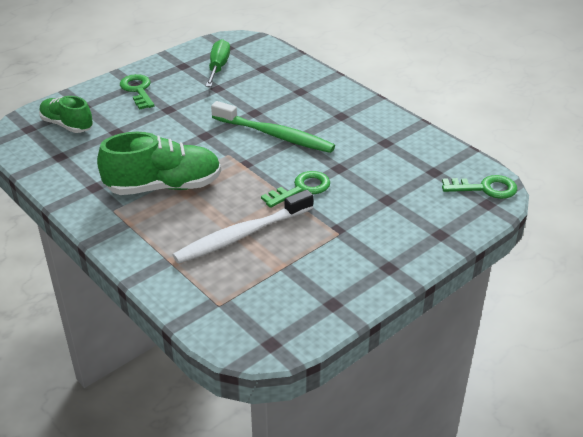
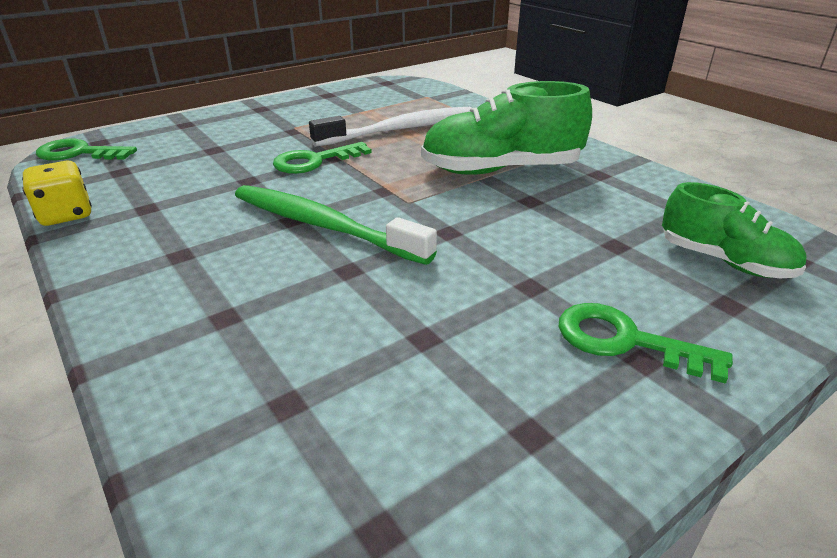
camera: 175 degrees left, 5 degrees down
green key [120,74,155,110] -> green key turned 135 degrees clockwise [559,303,733,384]
green screwdriver [206,39,230,87] -> none
none -> yellow dice [22,161,92,226]

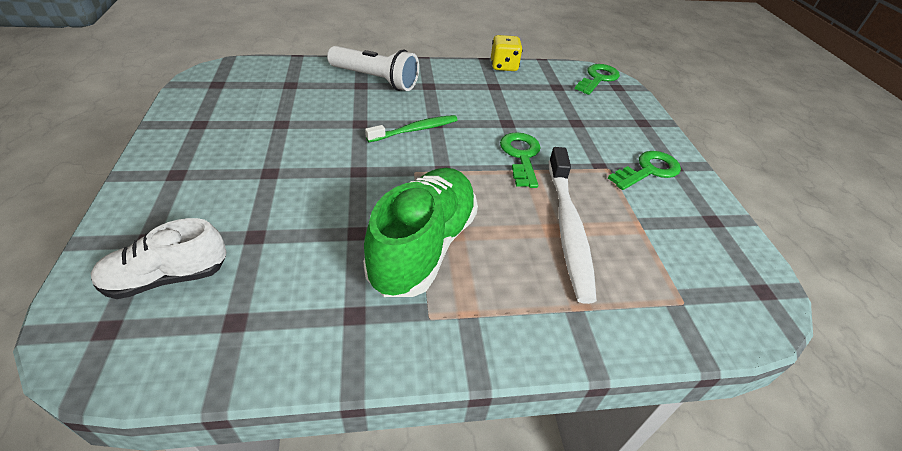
camera: 115 degrees right, 10 degrees up
green toothbrush [235,185,437,265] -> green toothbrush [365,115,458,142], size x0.60
green key [559,303,733,384] -> green key moved to [608,151,681,190]
green shoe [662,182,806,278] -> white shoe [90,218,227,299]
none -> white flashlight [327,46,419,91]

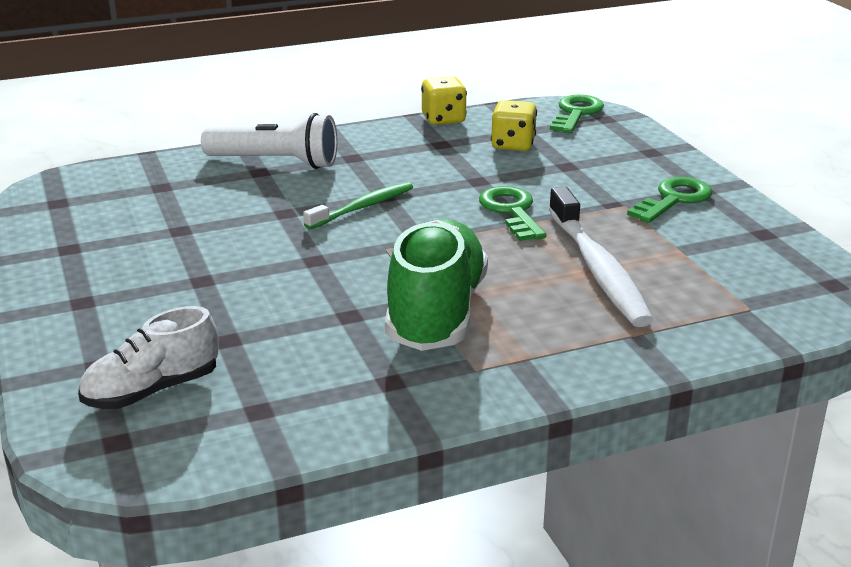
camera: 10 degrees left, 15 degrees down
none -> yellow dice [491,100,537,151]

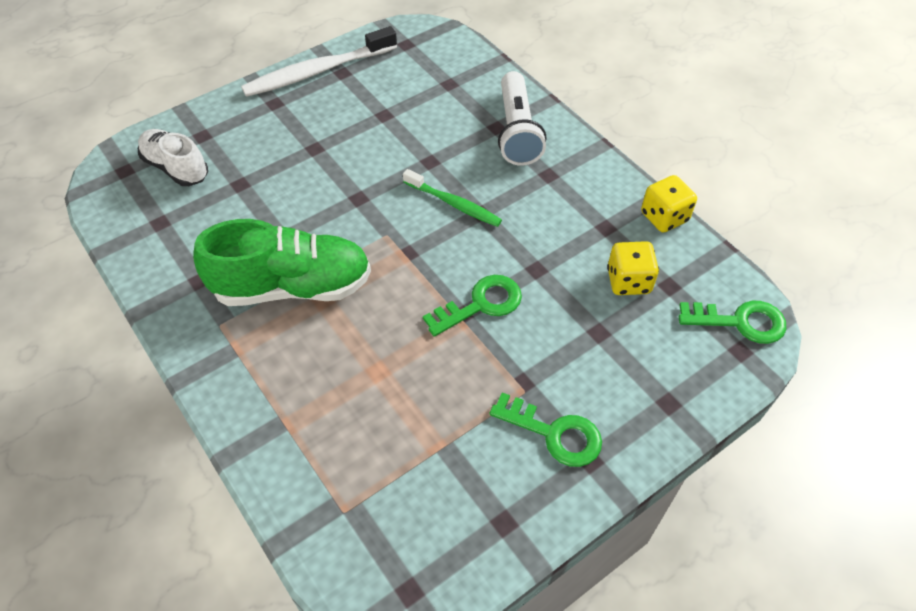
camera: 75 degrees right, 25 degrees up
white toothbrush [549,187,653,327] -> white toothbrush moved to [241,26,397,97]

